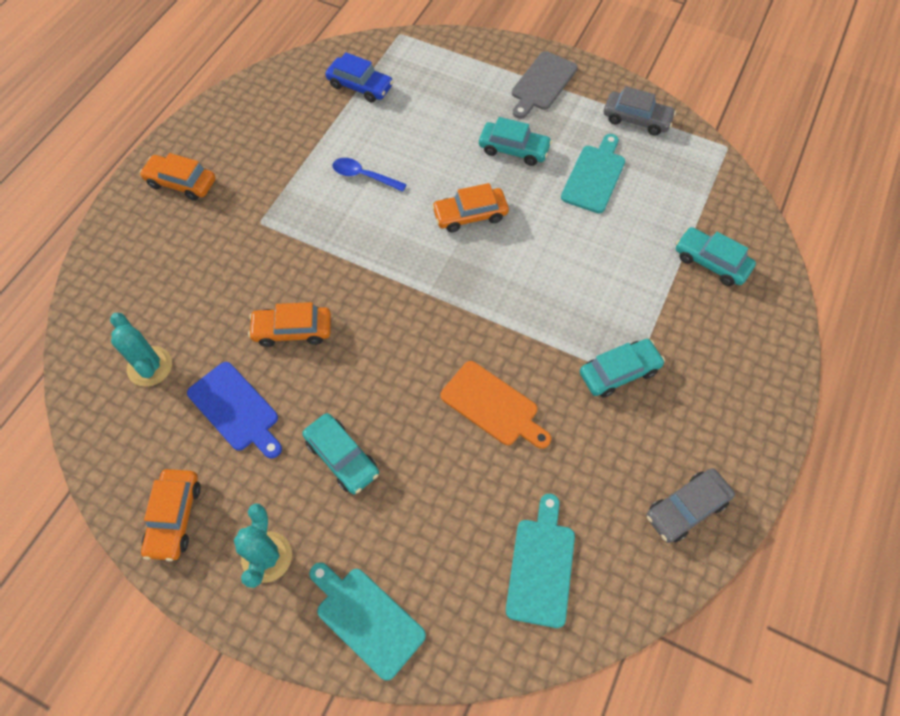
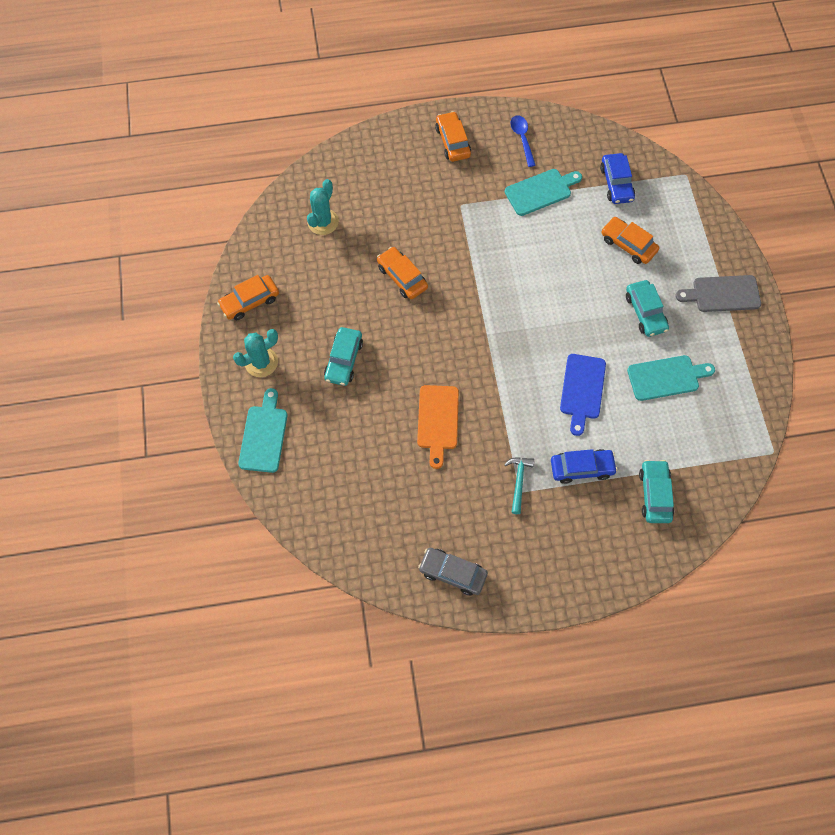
camera: 55 degrees right, 5 degrees up
blue cutting board [187,362,282,459] -> blue cutting board moved to [560,354,606,436]
blue spoon [332,158,407,192] -> blue spoon moved to [510,116,536,167]
orange car [432,183,509,232] -> orange car moved to [602,217,659,264]
turquoise cutting board [506,494,575,628] -> turquoise cutting board moved to [505,169,582,216]
turquoise car [580,339,665,398] -> turquoise hammer [504,457,534,514]
grey car [604,86,676,136] -> none
none -> blue car [551,449,618,484]

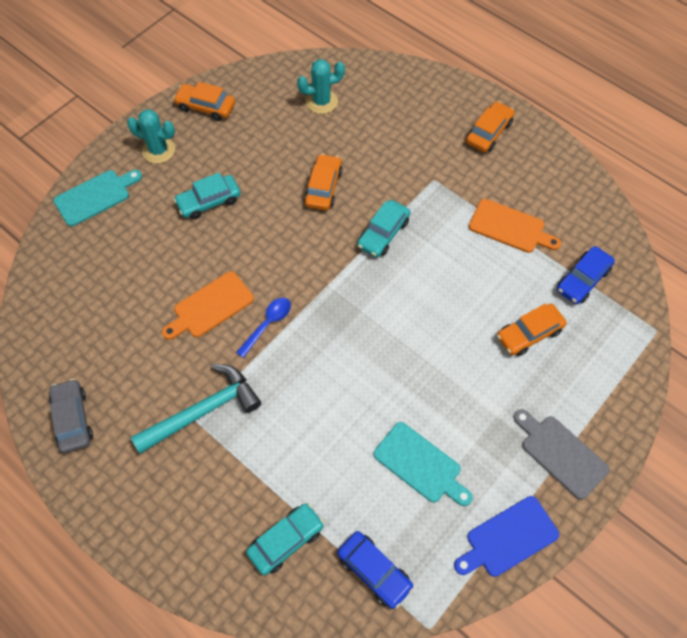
camera: 50 degrees right, 5 degrees down
turquoise hammer [504,457,534,514] -> turquoise hammer [131,364,261,454], size x1.89
turquoise cutting board [505,169,582,216] -> orange cutting board [469,199,561,253]
blue spoon [510,116,536,167] -> blue spoon moved to [236,298,291,358]
blue car [551,449,618,484] -> blue car moved to [337,531,414,609]
blue cutting board [560,354,606,436] -> blue cutting board moved to [454,496,559,577]
orange car [602,217,659,264] -> orange car turned 120 degrees counterclockwise [497,304,567,356]
turquoise car [626,280,669,337] -> turquoise car moved to [357,200,410,257]

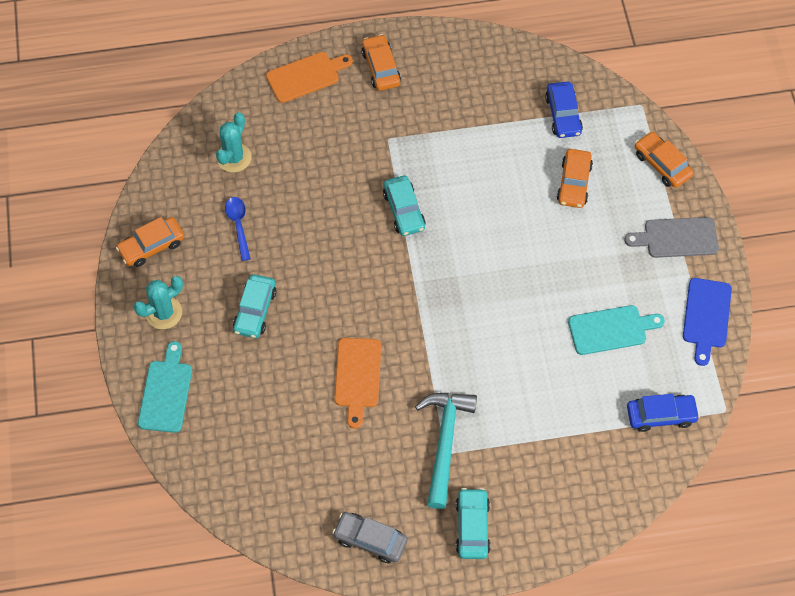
camera: 50 degrees left, 0 degrees up
blue spoon [236,298,291,358] -> blue spoon moved to [225,197,251,261]
turquoise car [246,503,324,575] -> turquoise car moved to [456,488,490,559]
orange car [304,154,343,210] -> orange car moved to [635,132,694,188]
orange cutting board [469,199,561,253] -> orange cutting board moved to [266,52,353,103]

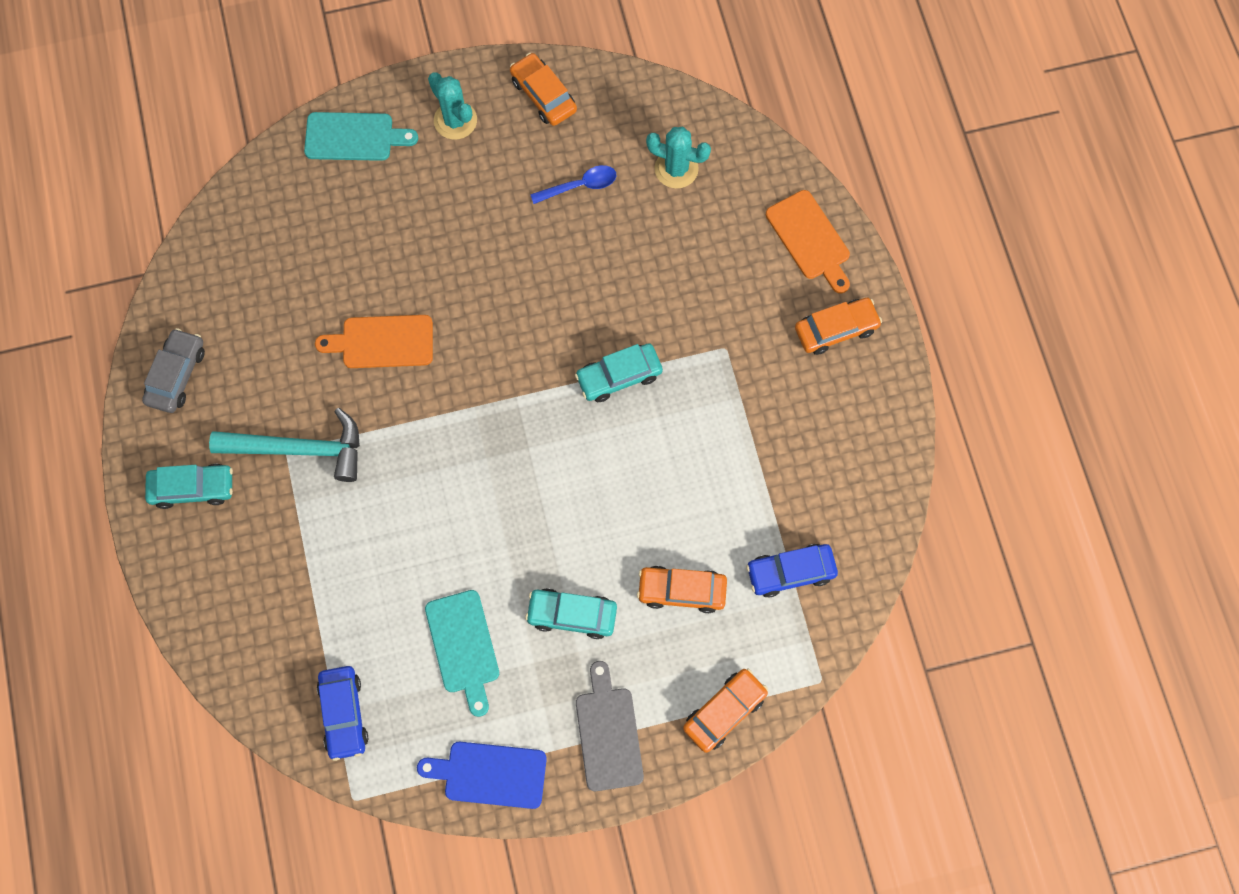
camera: 85 degrees right, 10 degrees up
turquoise car [233,274,277,338] -> turquoise car moved to [525,588,617,639]

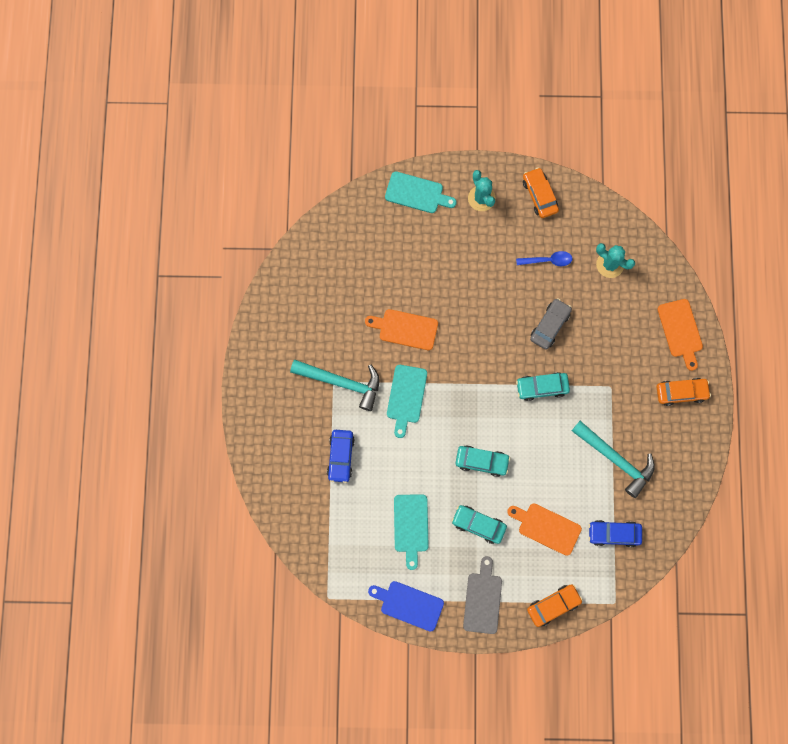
camera: 15 degrees right, 5 degrees up
grey car [142,328,205,413] -> grey car moved to [530,298,572,349]
turquoise car [145,464,233,509] -> turquoise car moved to [456,445,510,477]
blue car [317,666,368,761] -> blue car moved to [327,430,355,483]
orange car [637,566,727,613] -> orange cutting board [507,503,582,556]
none -> turquoise cutting board [387,365,427,438]
none -> turquoise hammer [572,421,655,498]

